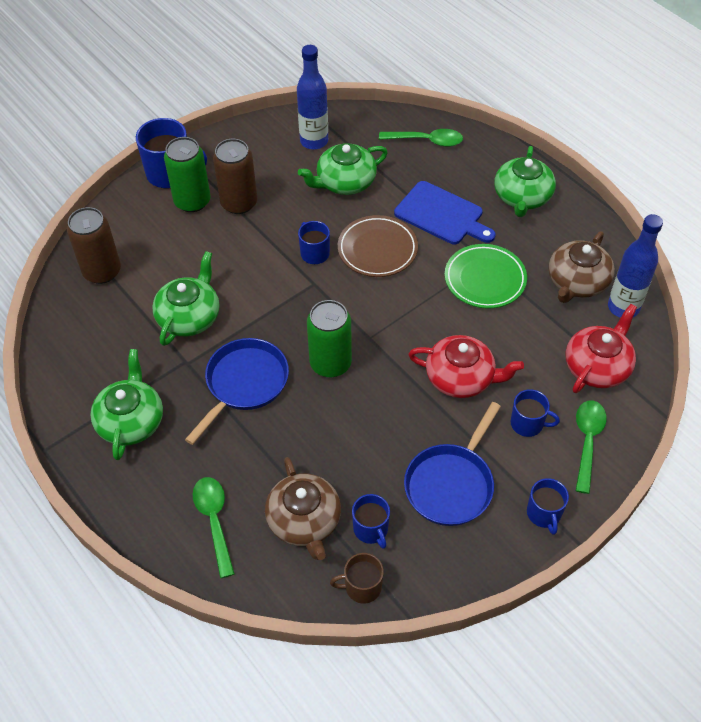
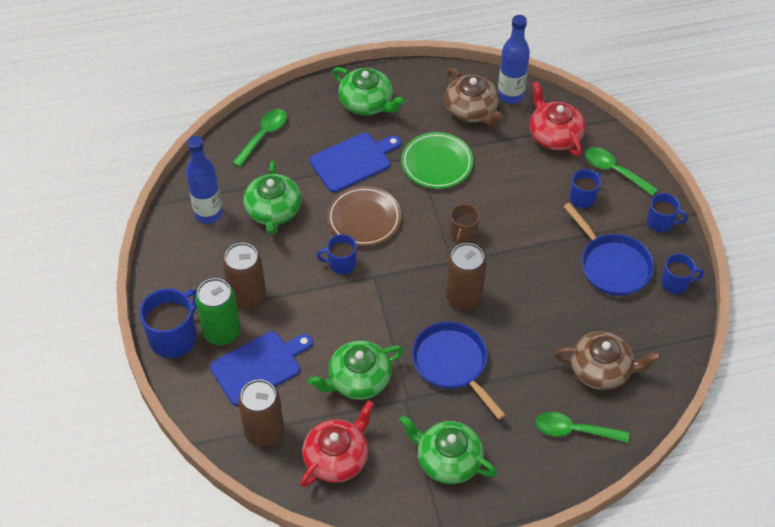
camera: 65 degrees left, 0 degrees up
green teapot [152,251,220,346] -> green teapot turned 75 degrees counterclockwise [308,340,404,400]
green can [307,300,352,377] -> brown can [446,243,487,309]
brown mug [330,553,384,604] -> brown mug moved to [450,204,480,245]
blue mug [352,494,390,549] -> blue mug moved to [661,254,704,294]
red teapot [408,335,524,398] -> red teapot moved to [300,401,374,487]
none -> blue cutting board [210,331,313,406]

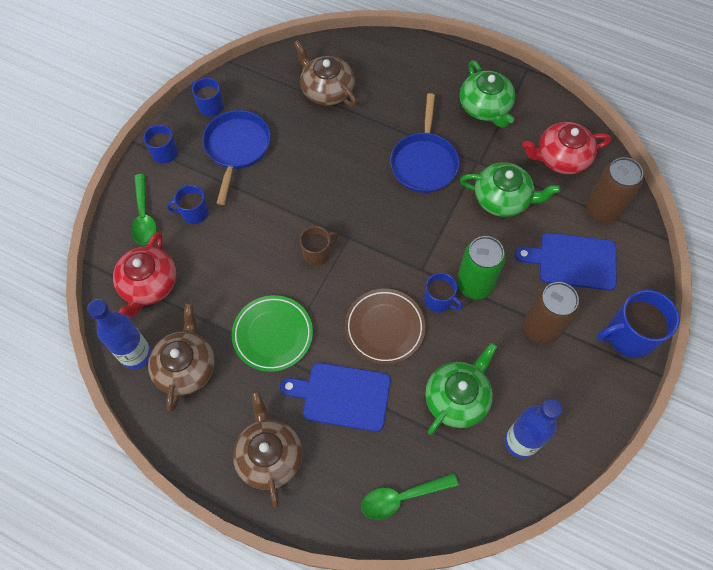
camera: 140 degrees left, 10 degrees up
green can [195,278,241,345] -> green can moved to [457,236,506,299]
green teapot [332,67,405,115] -> brown teapot [233,391,303,508]
brown can [446,243,487,309] -> none
green spoon [535,412,629,443] -> none

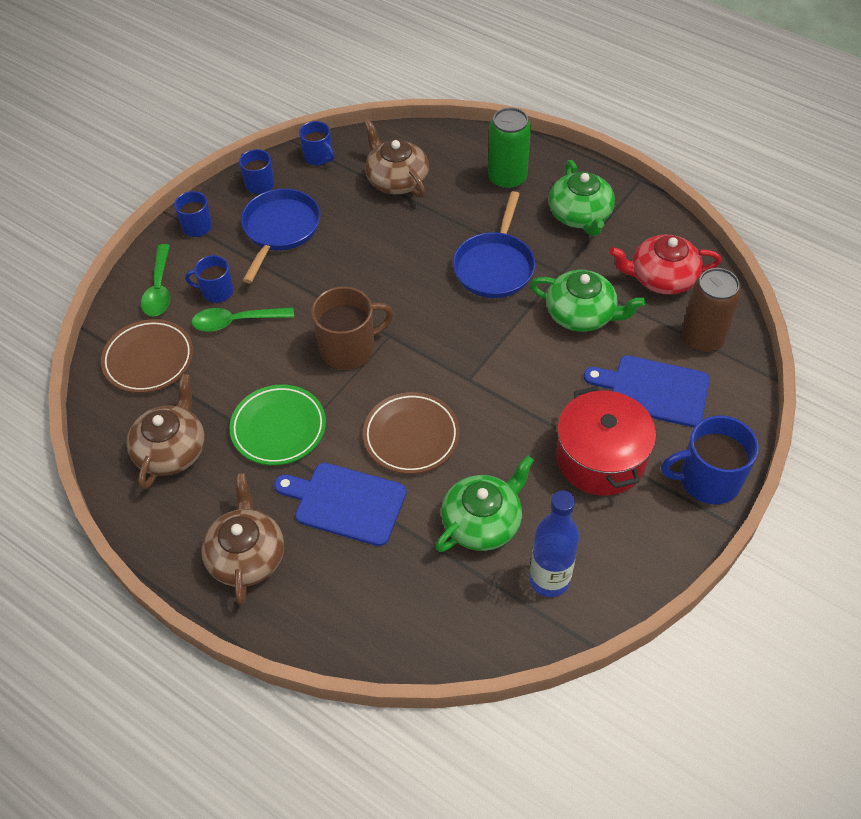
camera: 10 degrees right, 10 degrees down
blue bottle [87,299,152,370] -> none
red teapot [113,232,177,318] -> brown plate [101,319,193,393]
brown mug [300,226,338,266] -> brown mug [311,286,393,370], size x1.68
green spoon [361,473,459,520] -> green spoon moved to [191,307,294,332]
blue mug [424,273,463,313] -> blue mug moved to [299,121,334,165]
green can [457,236,506,299] -> green can moved to [488,107,531,190]
brown can [524,282,579,344] -> red pot [556,386,656,496]

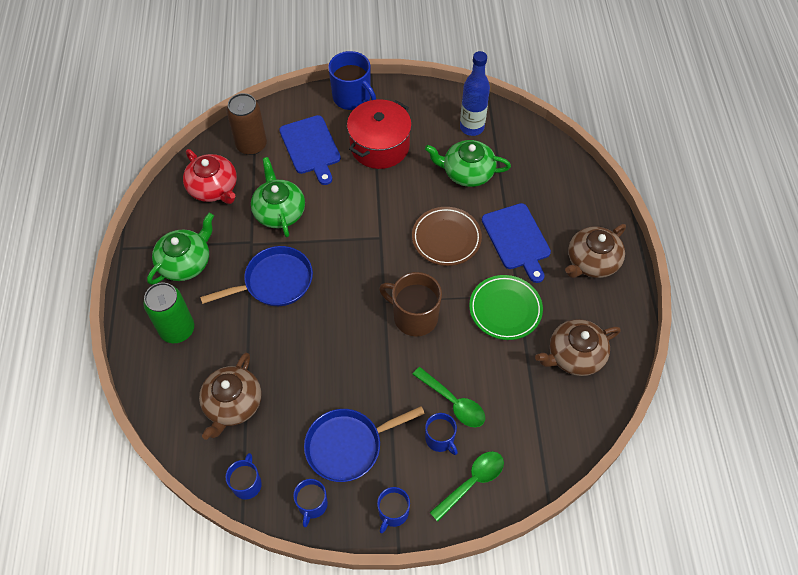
camera: 130 degrees left, 5 degrees up
brown plate [101,319,193,393] -> none

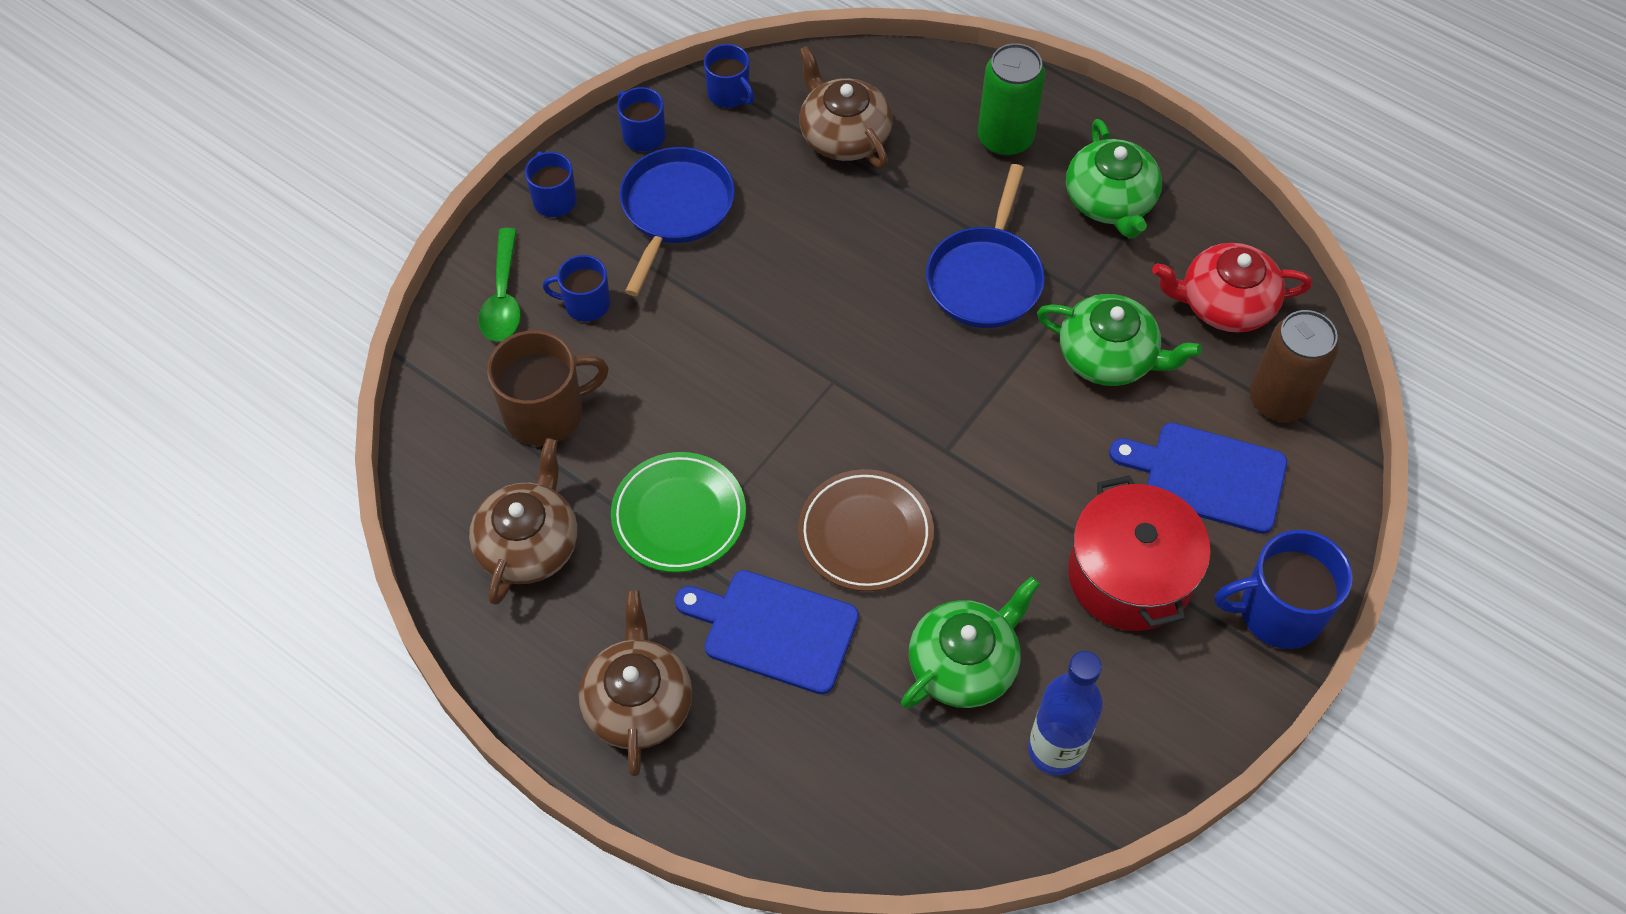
camera: 130 degrees right, 0 degrees up
brown mug [379,272,442,337] -> brown mug moved to [487,330,609,446]
green spoon [412,367,485,427] -> none

